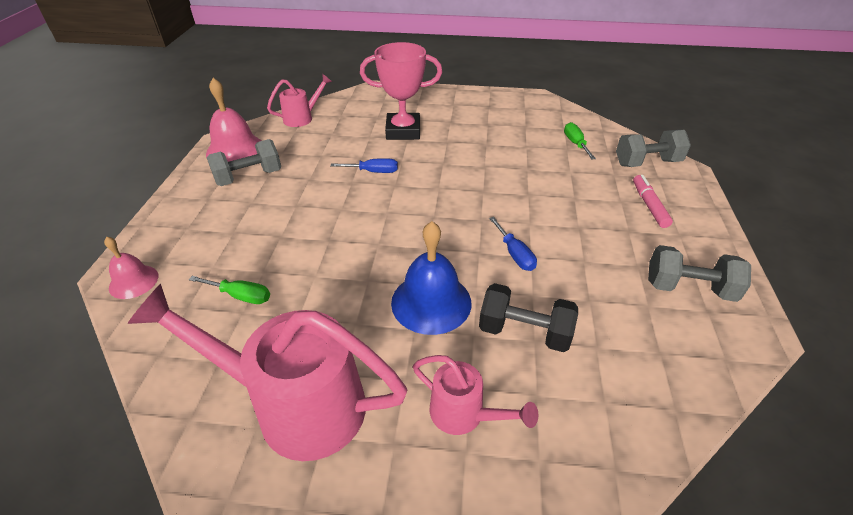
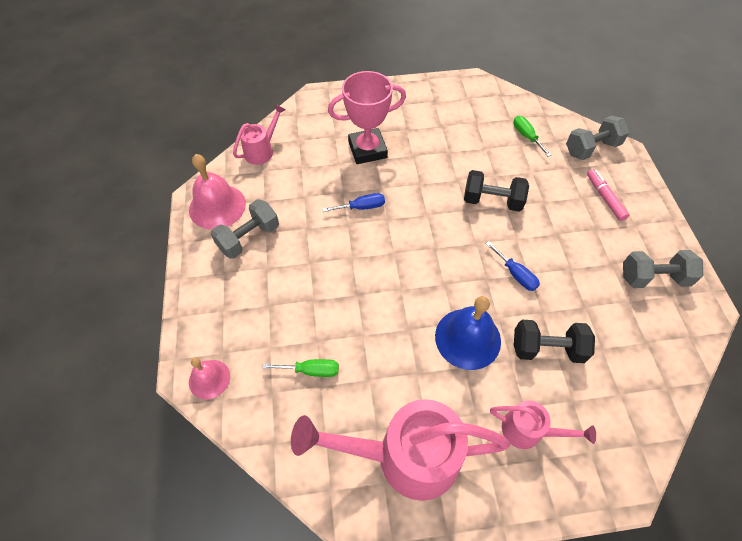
camera: 15 degrees left, 15 degrees up
none -> black dumbbell [464,170,529,212]

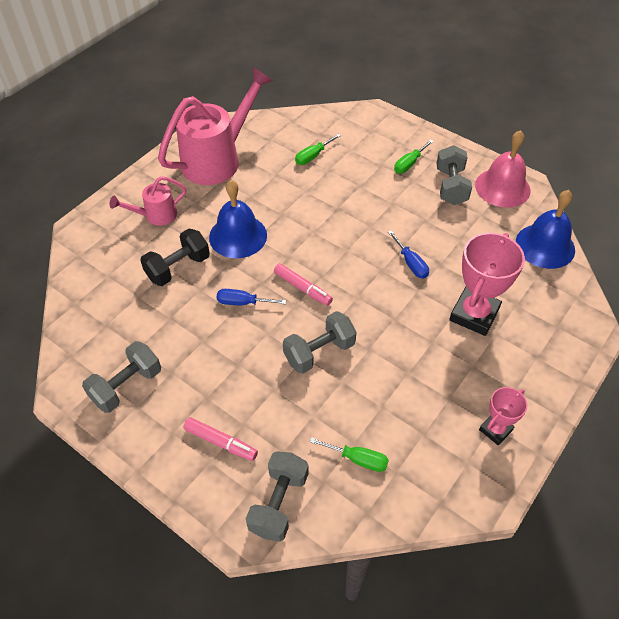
camera: 135 degrees right, 5 degrees down
pink bell [189,358,230,400] -> none
pink watering can [233,104,286,165] -> blue bell [516,190,575,269]
blue screwdriver [322,193,385,212] -> blue screwdriver turned 60 degrees counterclockwise [388,230,429,278]
black dumbbell [464,170,529,212] -> grey dumbbell [283,311,356,374]
none -> pink marker [274,263,333,306]
none -> green screwdriver [394,140,434,173]
none -> pink trophy [479,387,527,445]

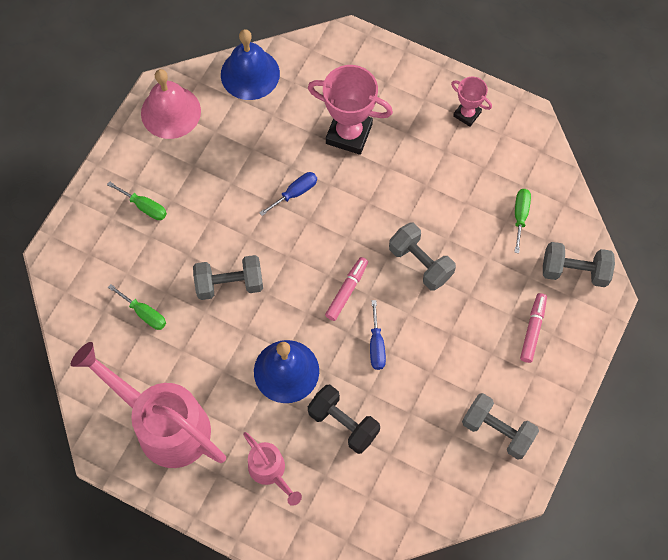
camera: 100 degrees left, 15 degrees up
grey dumbbell [436,145,472,205] -> grey dumbbell moved to [193,255,263,300]

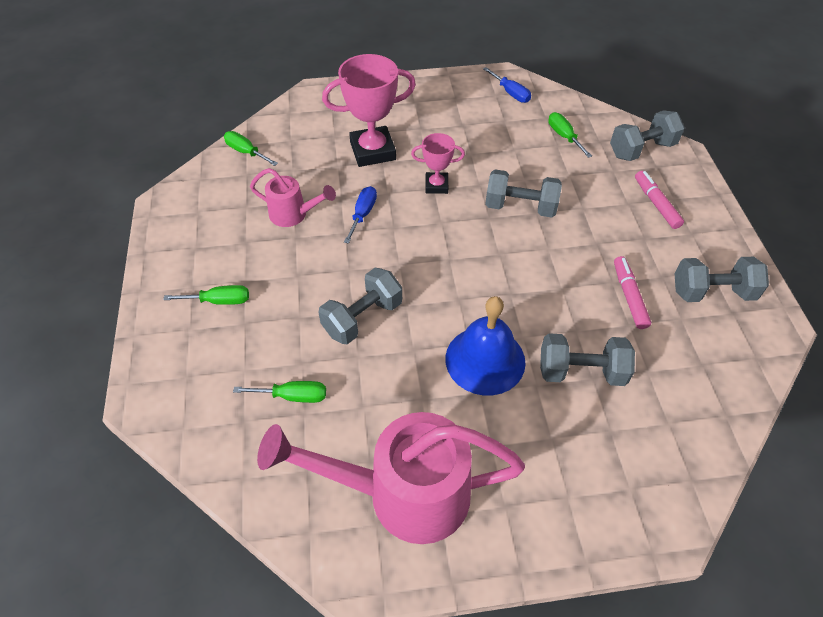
camera: 35 degrees left, 15 degrees down
pink bell [141,69,201,139] -> none
blue bell [221,29,280,100] -> green screwdriver [224,131,278,166]
pink watering can [243,432,302,506] -> pink watering can moved to [250,168,336,227]
black dumbbell [308,385,380,454] -> grey dumbbell [540,333,635,386]
pink marker [325,257,368,321] -> pink marker moved to [614,256,651,329]
blue screwdriver [370,300,386,370] -> blue screwdriver moved to [483,67,531,103]
pink trophy [451,77,492,127] -> pink trophy moved to [411,133,465,194]

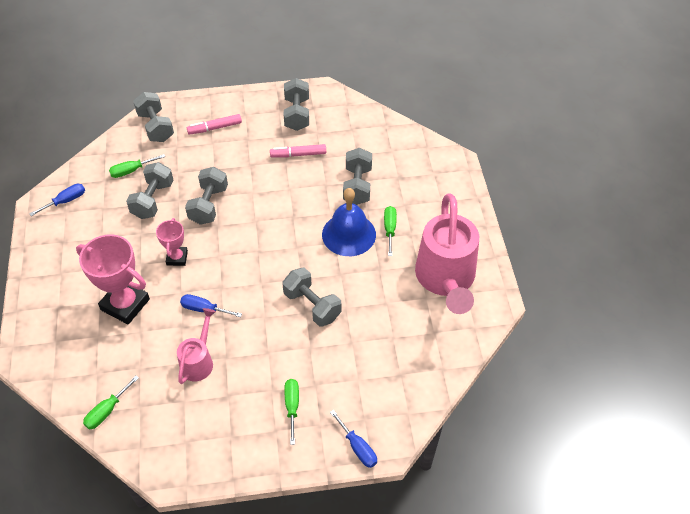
camera: 90 degrees left, 0 degrees up
green screwdriver [233,381,326,403] -> green screwdriver moved to [384,206,397,256]
pink trophy [322,54,416,167] -> pink trophy turned 45 degrees counterclockwise [76,234,150,324]
none -> grey dumbbell [126,162,174,219]
none -> blue screwdriver [330,410,377,468]

